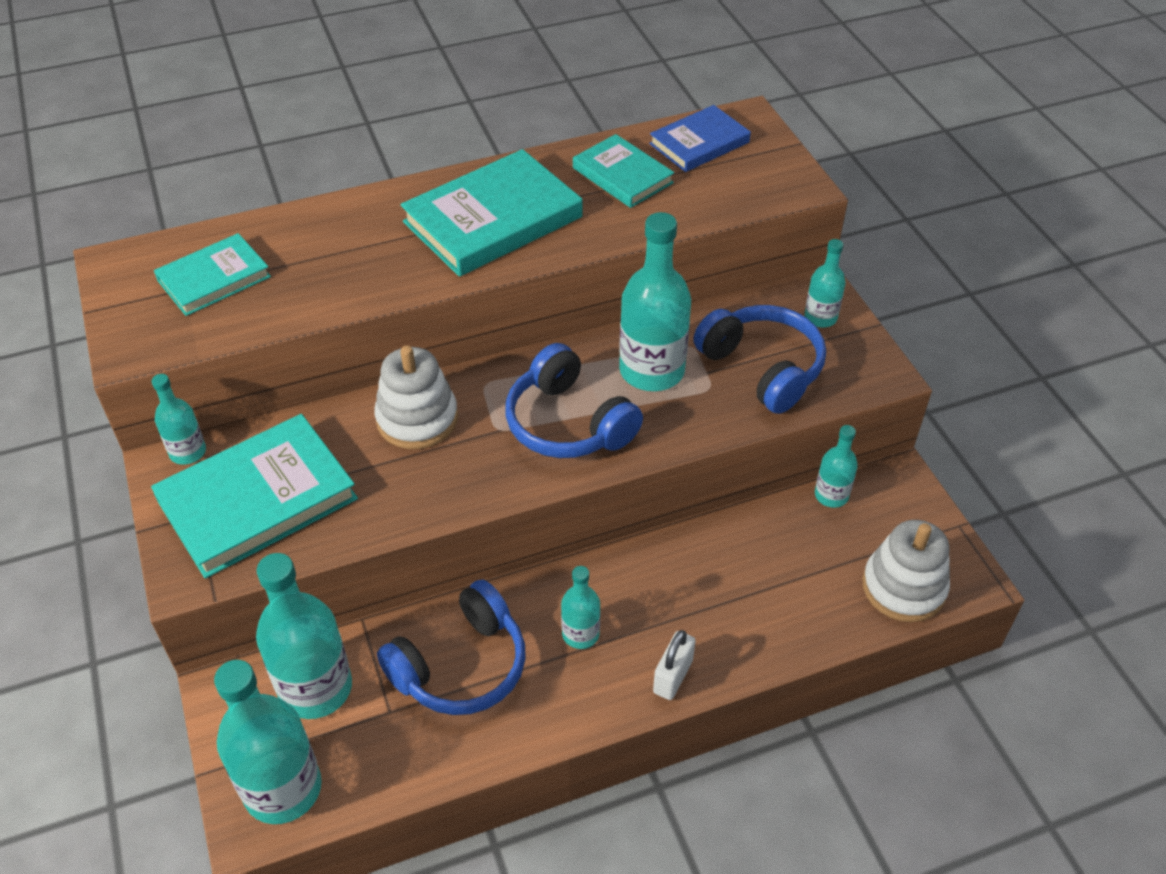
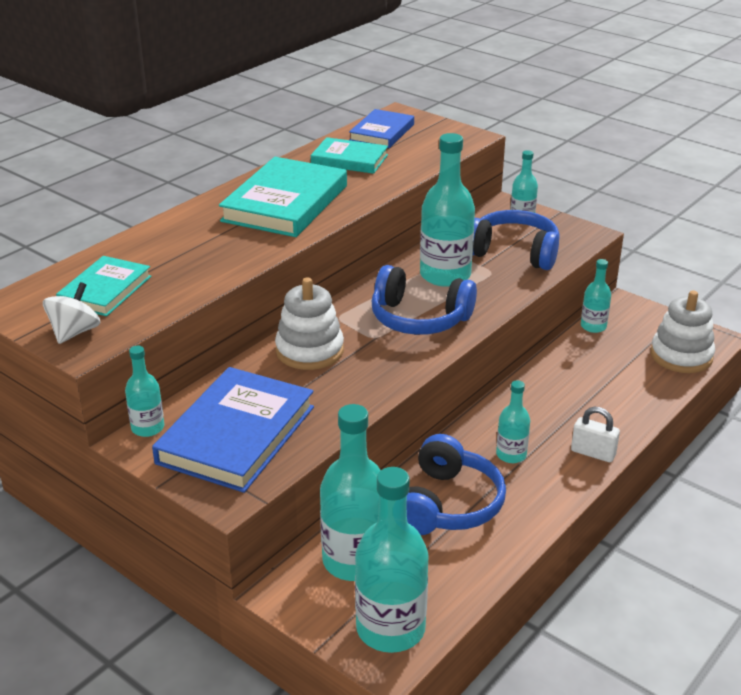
camera: 30 degrees left, 15 degrees down
turquoise book [151,414,358,579] -> blue book [152,367,314,493]
white padlock [653,630,696,700] -> white padlock turned 60 degrees counterclockwise [571,407,620,462]
none -> white spinning top [43,282,100,344]

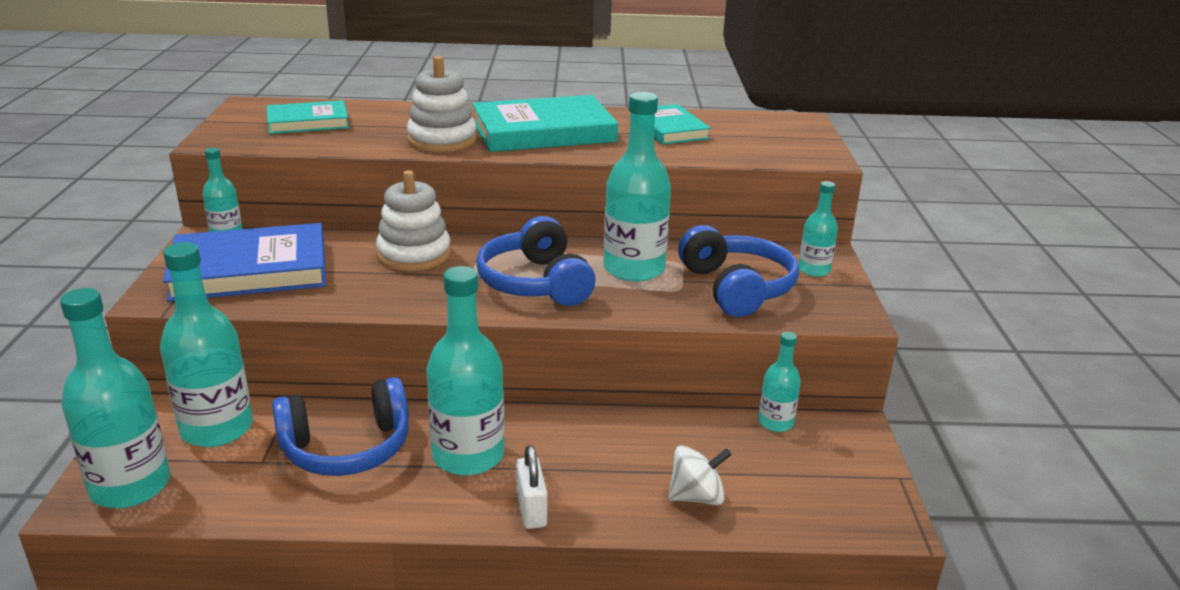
camera: 50 degrees right, 5 degrees down
white spinning top [43,282,100,344] -> white spinning top moved to [668,445,732,505]
blue book [349,109,414,148] -> none
turquoise bottle [496,380,530,463] -> turquoise bottle [426,266,505,476], size x1.89
white stacking toy [650,290,715,373] -> white stacking toy moved to [407,56,477,152]

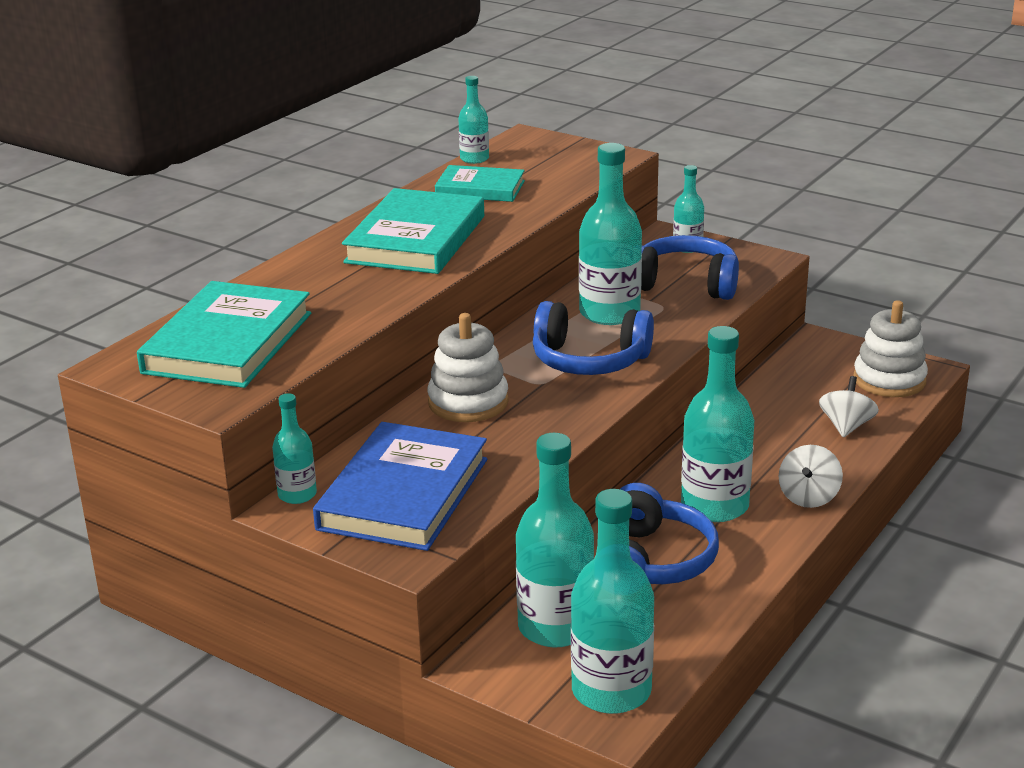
camera: 55 degrees left, 0 degrees up
turquoise book [267,100,349,134] -> turquoise book [137,281,311,388], size x1.67
white stacking toy [407,56,477,152] -> white stacking toy moved to [853,300,928,397]
white padlock [516,445,547,529] -> white spinning top [779,445,843,508]
turquoise bottle [758,332,801,432] -> turquoise bottle moved to [459,76,489,164]

